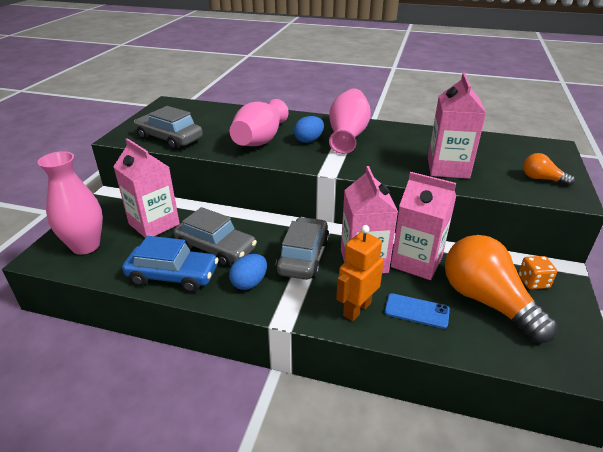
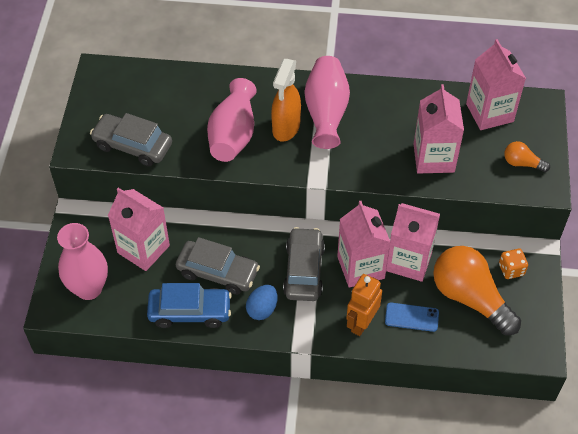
camera: 10 degrees left, 20 degrees up
blue egg [294,116,324,143] -> orange spray bottle [271,59,301,142]
none -> pink carton [466,39,526,130]

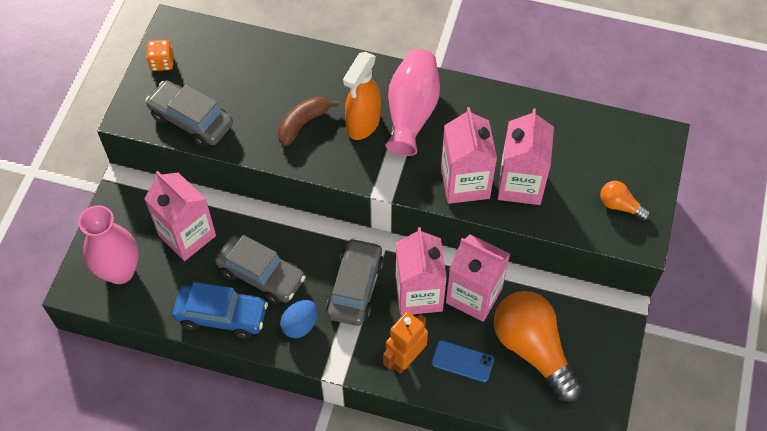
camera: 10 degrees right, 5 degrees up
pink vase [207,78,257,162] -> brown banana [278,97,339,146]
pink carton [466,39,526,130] -> pink carton moved to [441,107,497,204]
orange dice [499,249,528,279] -> orange dice moved to [146,40,173,71]

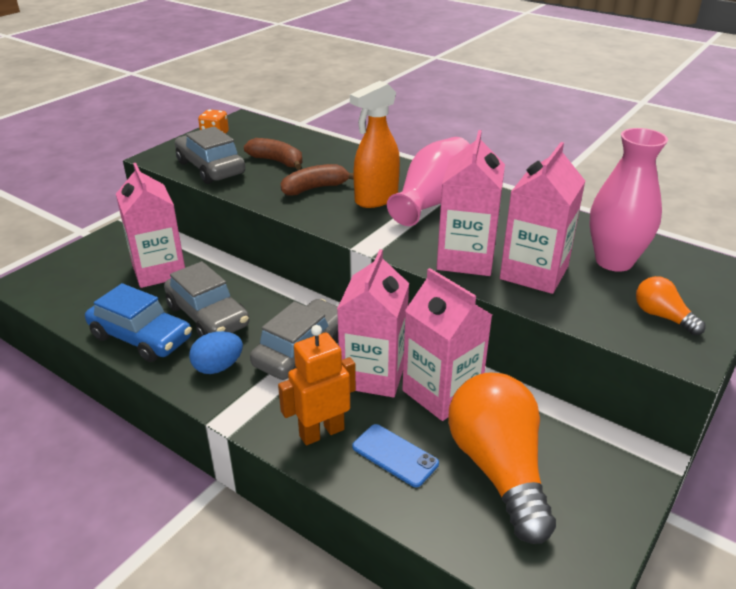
camera: 20 degrees right, 25 degrees down
pink vase [78,205,139,284] -> pink vase moved to [589,128,668,272]
none -> brown banana [244,138,302,170]

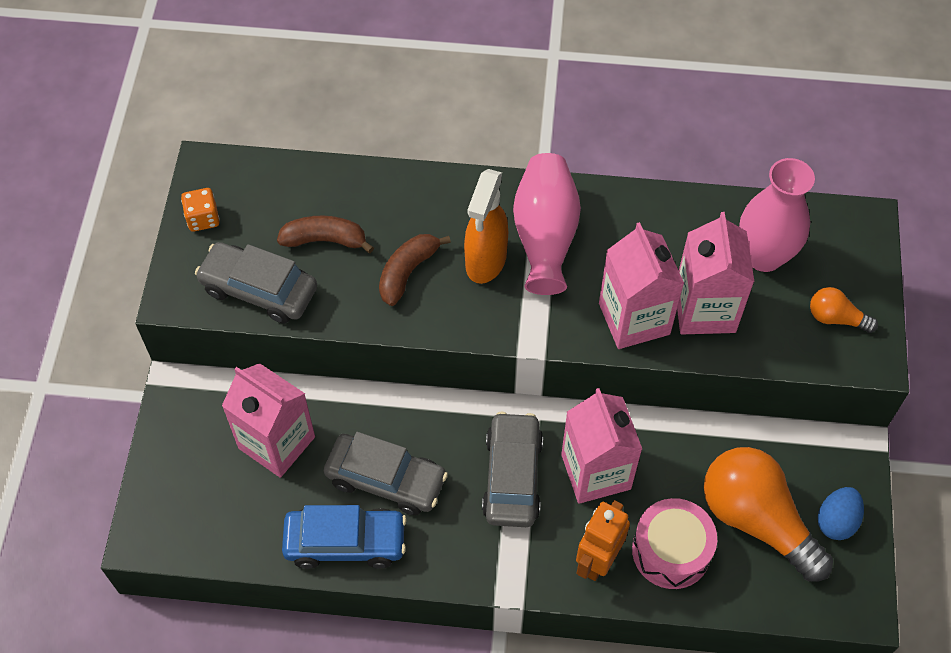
camera: 30 degrees left, 25 degrees up
blue egg [189,331,243,374] -> blue egg moved to [818,487,864,540]
blue phone [352,424,439,487] -> pink drum [632,498,717,589]
pink carton [402,268,492,421] -> none

